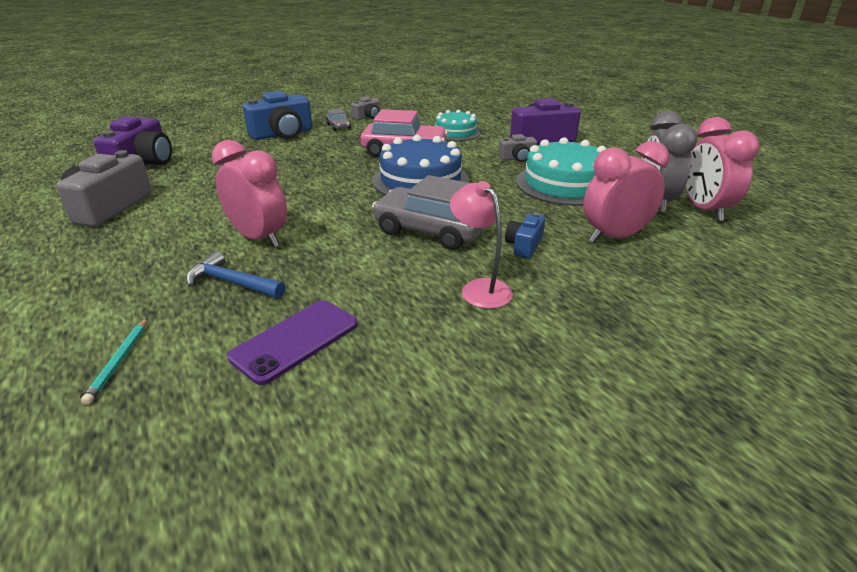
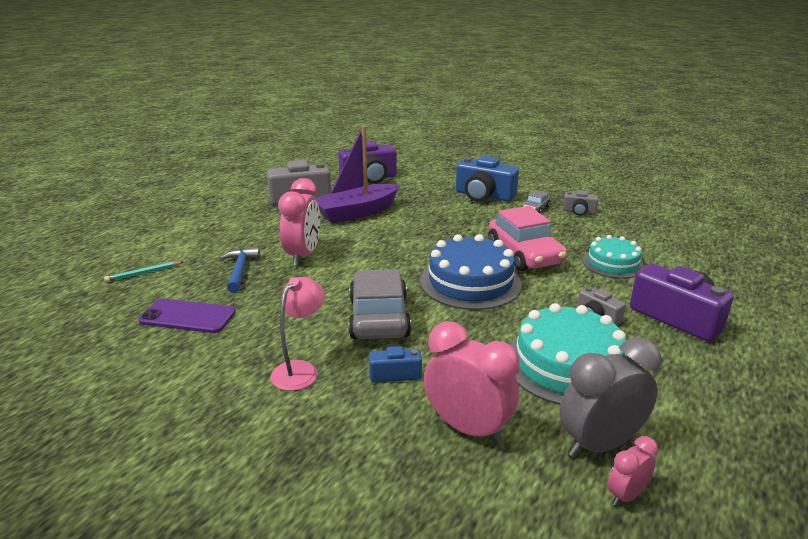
camera: 60 degrees right, 5 degrees down
pink clock [685,117,759,221] -> pink clock [607,436,658,506], size x0.51
none -> purple boat [316,126,400,223]

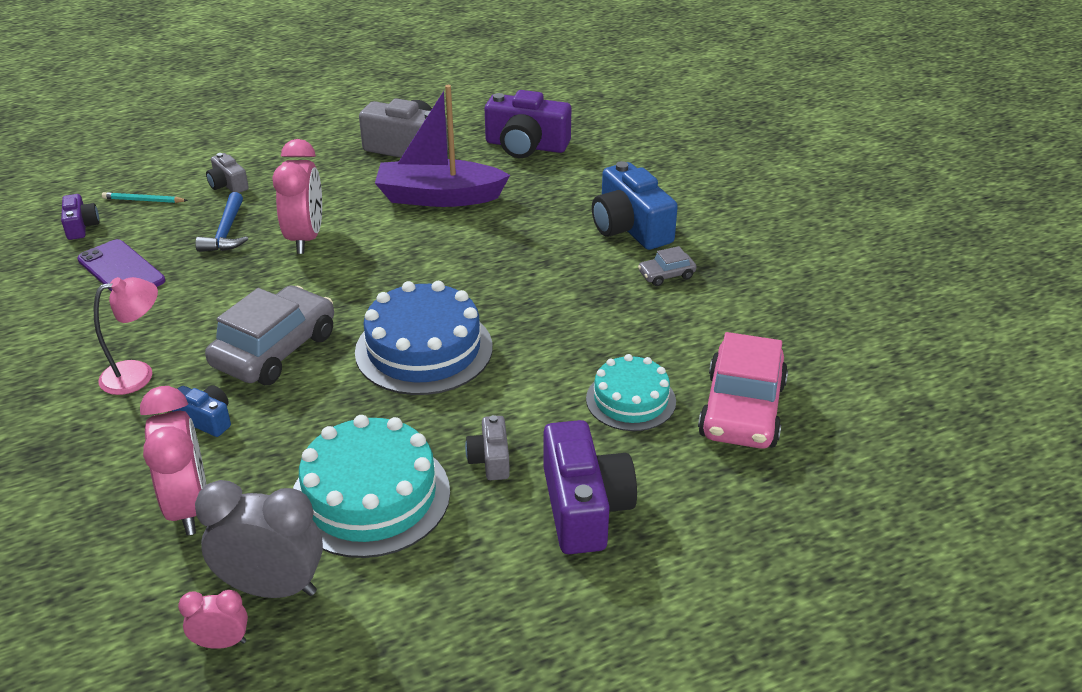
camera: 35 degrees right, 10 degrees up
blue hammer [220,247,260,293] -> blue hammer turned 150 degrees clockwise [195,192,248,252]
pink clock [278,178,320,266] -> pink clock turned 45 degrees counterclockwise [272,139,322,254]
pink car [488,206,567,271] -> pink car moved to [698,332,788,449]
grey camera [563,190,599,216] -> grey camera moved to [206,153,249,193]
none -> purple camera [61,194,99,240]

